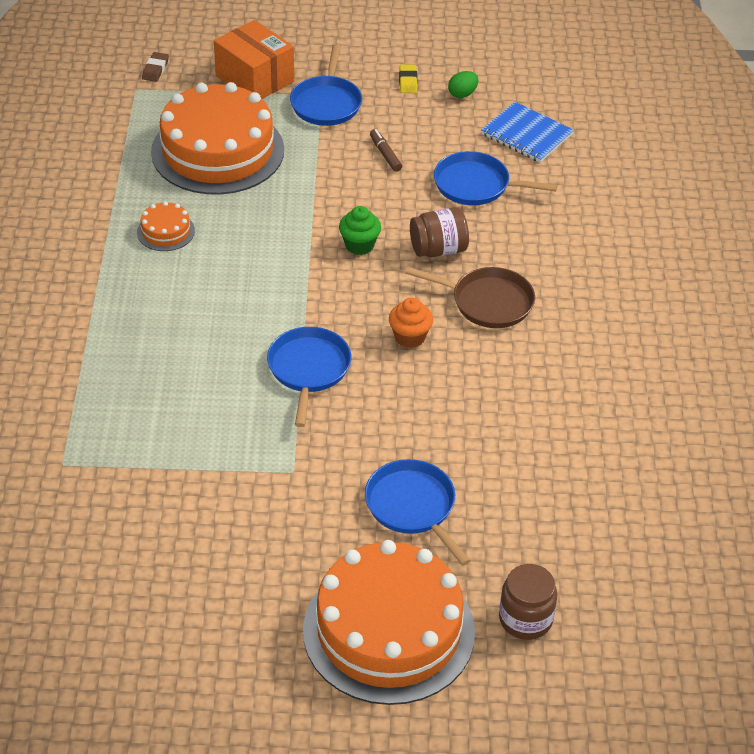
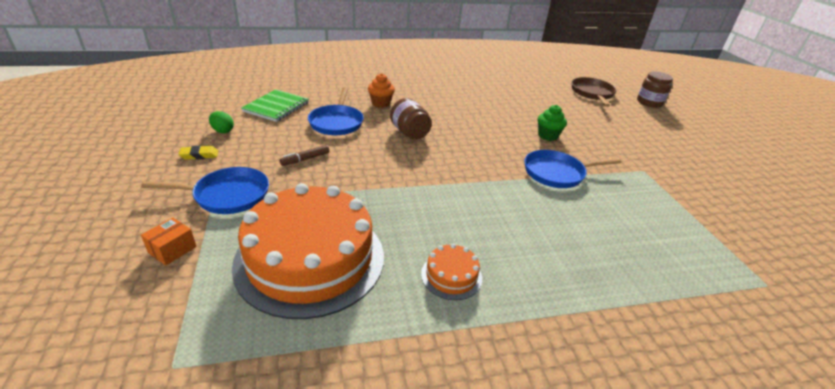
camera: 105 degrees left, 10 degrees down
brown eraser [142,52,169,82] -> none
orange box [214,20,294,99] -> orange box [141,218,197,266], size x0.48
orange cake [303,540,475,705] -> none
green cupcake [339,206,381,255] -> green cupcake moved to [538,105,567,141]
blue pan [365,459,471,566] -> none
orange cupcake [389,298,433,348] -> orange cupcake moved to [368,73,395,108]
brown pan [405,267,535,328] -> brown pan moved to [571,77,617,107]
blue notebook [481,101,574,163] -> green notebook [241,89,309,122]

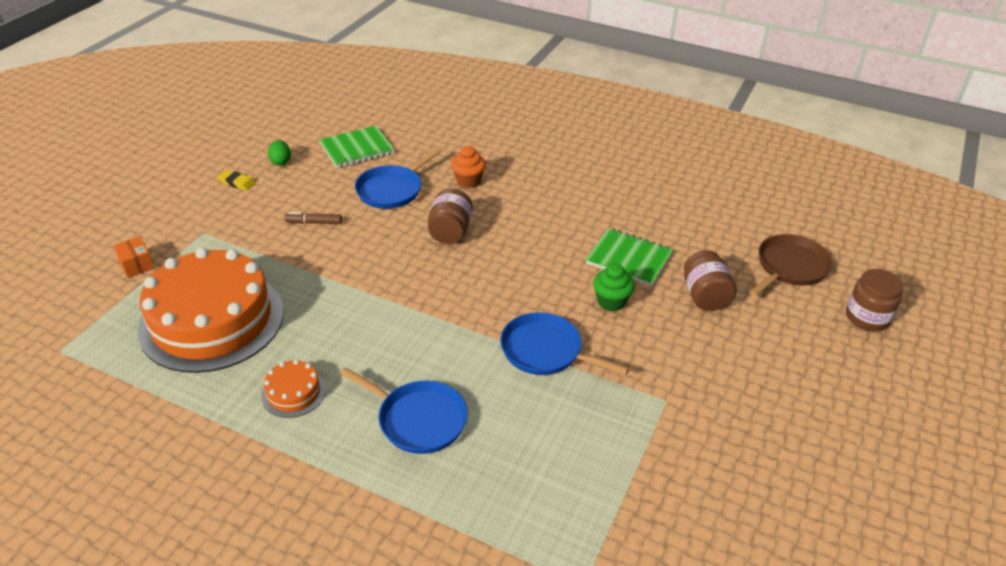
camera: 40 degrees right, 5 degrees up
blue pan [141,167,269,214] -> blue pan moved to [340,367,468,454]
orange box [141,218,197,266] -> orange box turned 75 degrees clockwise [113,237,154,278]
none -> green notebook [585,228,673,286]
none -> brown jar [684,250,737,311]

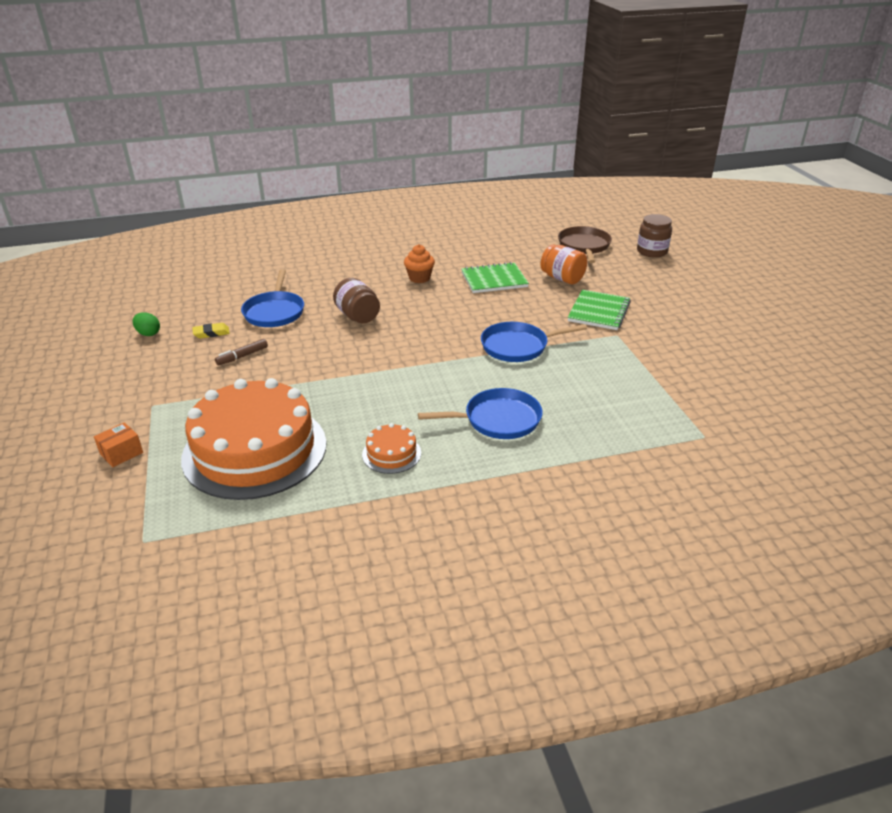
camera: 40 degrees left, 5 degrees down
orange box [113,237,154,278] -> orange box turned 60 degrees counterclockwise [94,422,143,467]
yellow eraser [217,170,255,191] -> yellow eraser moved to [192,323,230,339]
green notebook [319,126,394,168] -> green notebook moved to [568,289,631,330]
orange cupcake [451,146,486,188] -> orange cupcake moved to [404,244,435,283]
green cupcake [593,264,635,312] -> none
brown jar [684,250,737,311] -> orange jar [540,244,587,284]

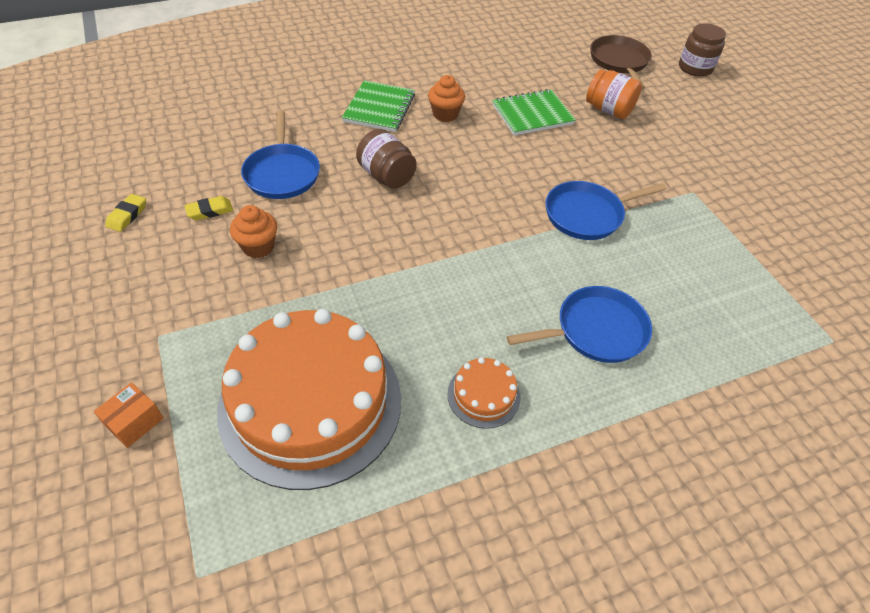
camera: 10 degrees left, 15 degrees up
green egg [133,312,160,336] -> yellow eraser [105,194,146,232]
brown marker [215,339,268,365] -> orange cupcake [230,205,277,258]
green notebook [568,289,631,330] -> green notebook moved to [342,80,415,132]

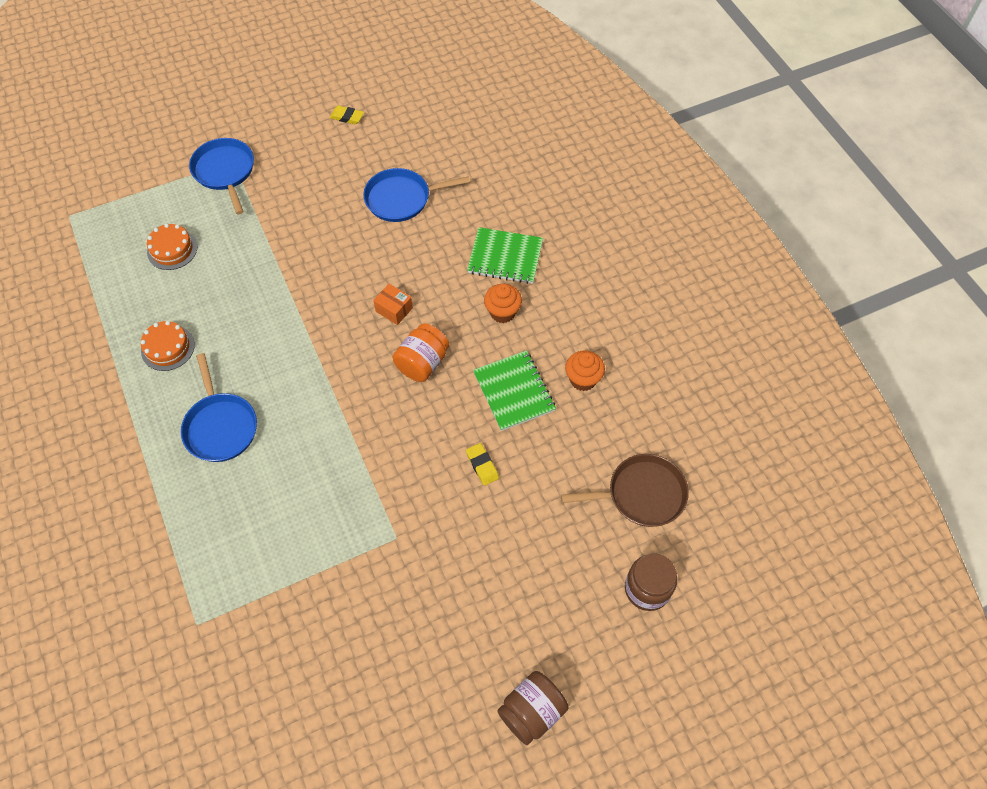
camera: 90 degrees right, 10 degrees up
orange box [94,383,164,448] -> orange box moved to [373,284,413,325]
yellow eraser [184,196,233,220] -> yellow eraser moved to [466,443,499,486]
orange cake [217,309,401,490] -> orange cake [147,224,197,270], size x0.41
orange cupcake [230,205,277,258] -> orange cupcake moved to [565,351,605,391]
brown jar [356,129,417,189] -> brown jar moved to [497,671,568,745]
blue pan [546,181,666,240] -> blue pan moved to [189,138,254,214]
orange jar [586,69,642,119] -> orange jar moved to [393,323,449,382]

